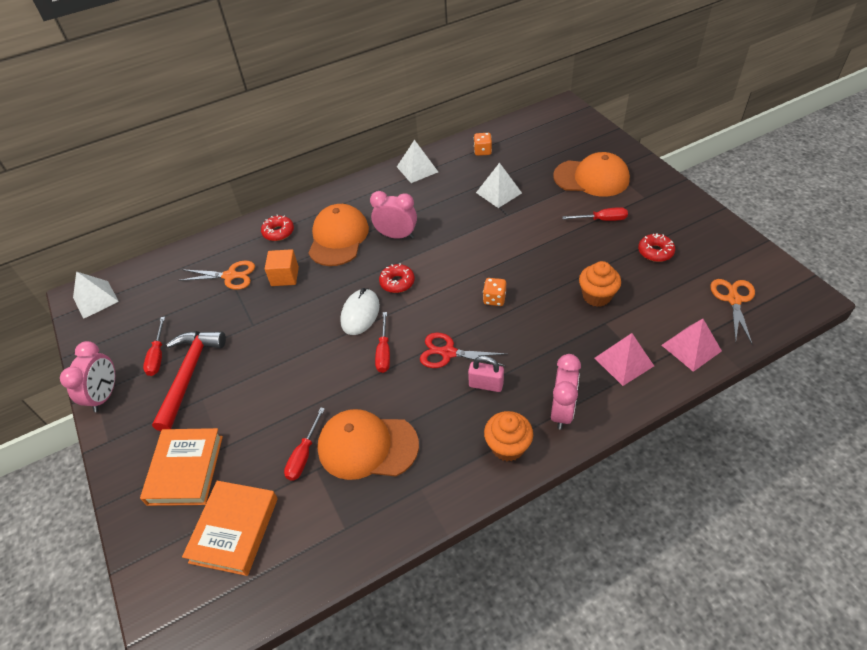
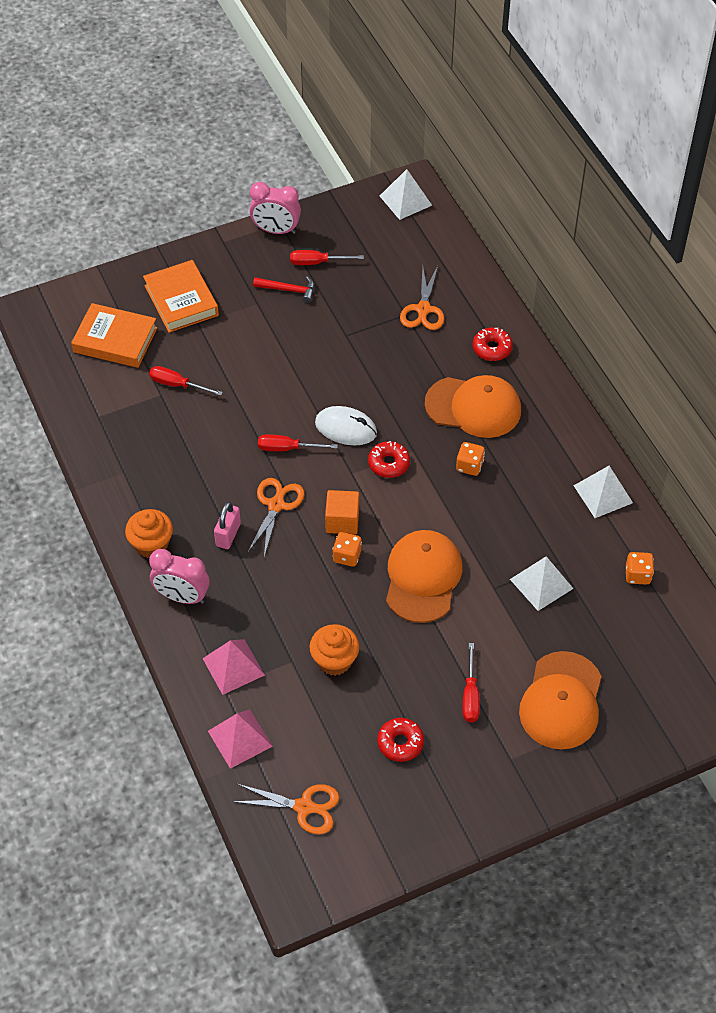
camera: 90 degrees right, 5 degrees up
orange book [140,428,223,506] -> orange book turned 60 degrees clockwise [143,260,219,333]
red hammer [152,331,226,431] -> red hammer [253,276,315,303], size x0.54
orange cube [265,249,299,286] -> orange cube moved to [325,490,359,534]
orange cap [317,409,419,480] -> orange cap moved to [386,530,463,623]
pink clock [370,191,417,239] -> orange dice [456,442,485,476]
red scissors [420,332,507,368] -> orange scissors [247,478,305,557]

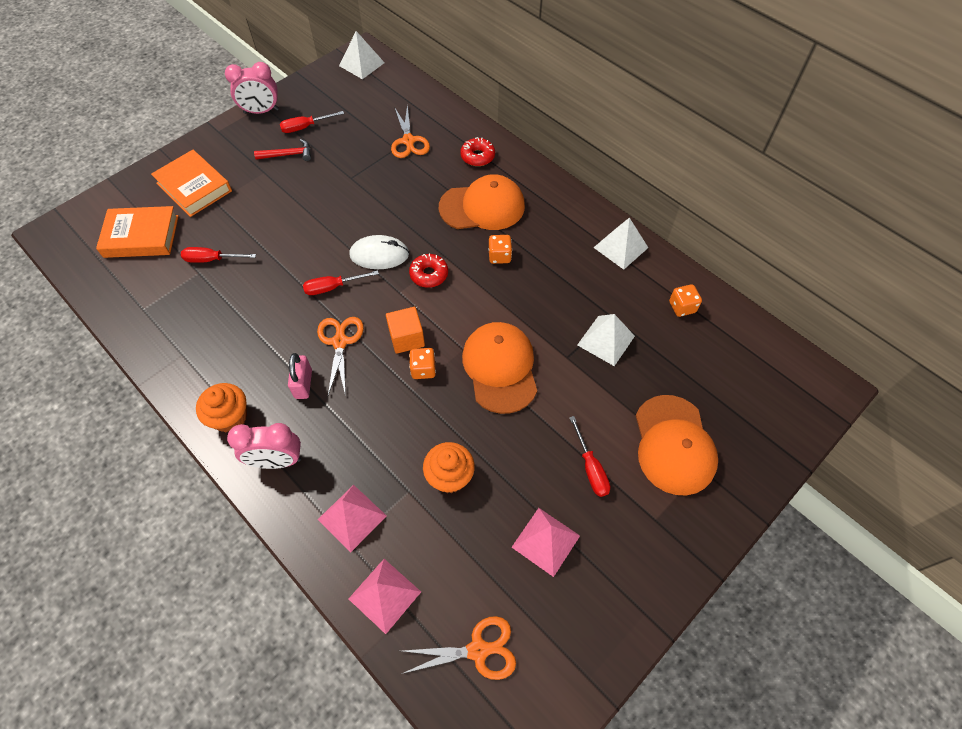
camera: 20 degrees left, 5 degrees up
red donut [377,718,424,762] -> pink pyramid [512,508,580,577]

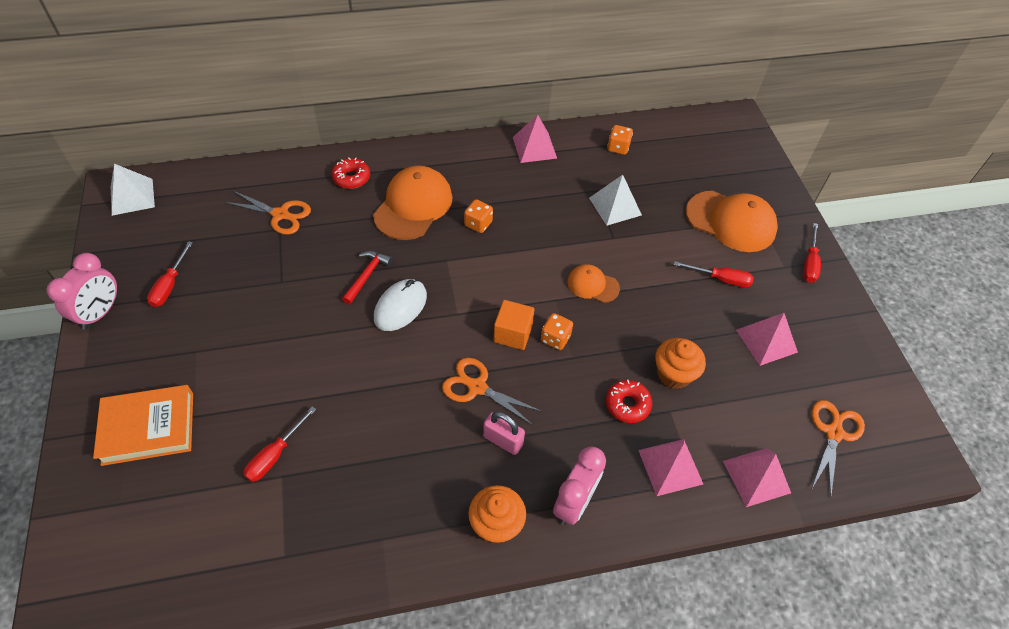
camera: 60 degrees left, 5 degrees down
orange book [96,206,179,258] -> none
red hammer [254,139,311,161] -> red hammer moved to [342,251,392,304]
red screwdriver [303,270,379,295] -> red screwdriver moved to [803,223,821,283]
red donut [409,253,448,288] -> red donut moved to [606,380,652,423]
orange cap [462,322,537,414] -> orange cap [567,264,620,303], size x0.54
white pyramid [593,218,648,270] -> pink pyramid [513,115,557,163]

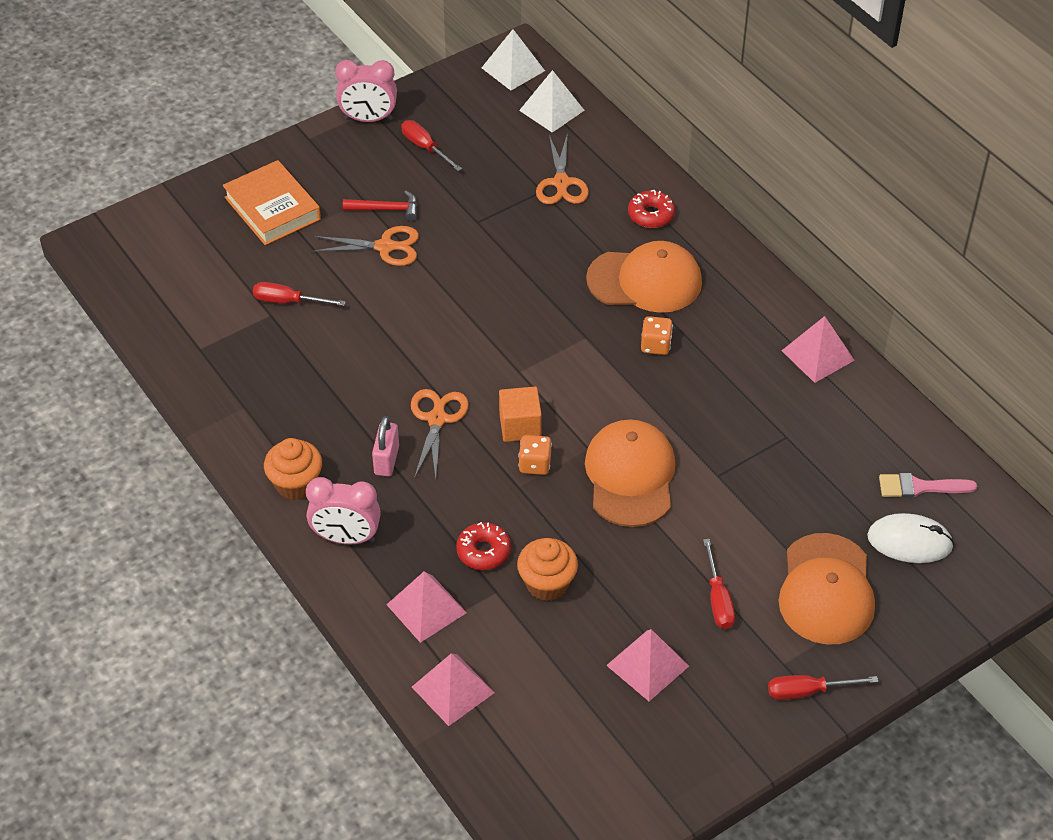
camera: 70 degrees right, 5 degrees down
red screwdriver [147,241,193,307] -> red screwdriver turned 60 degrees clockwise [401,120,462,171]
red hammer [342,251,392,304] -> red hammer moved to [343,191,417,221]
white mouse [374,279,427,331] -> white mouse moved to [867,513,954,563]
orange cap [567,264,620,303] -> orange cap [585,420,675,527], size x1.86
white pyramid [589,175,642,226] -> white pyramid moved to [519,70,585,133]
orange dice [607,125,633,155] -> none
orange scissors [812,400,865,496] -> orange scissors moved to [312,226,419,266]
none -> pink brush [879,473,977,498]

